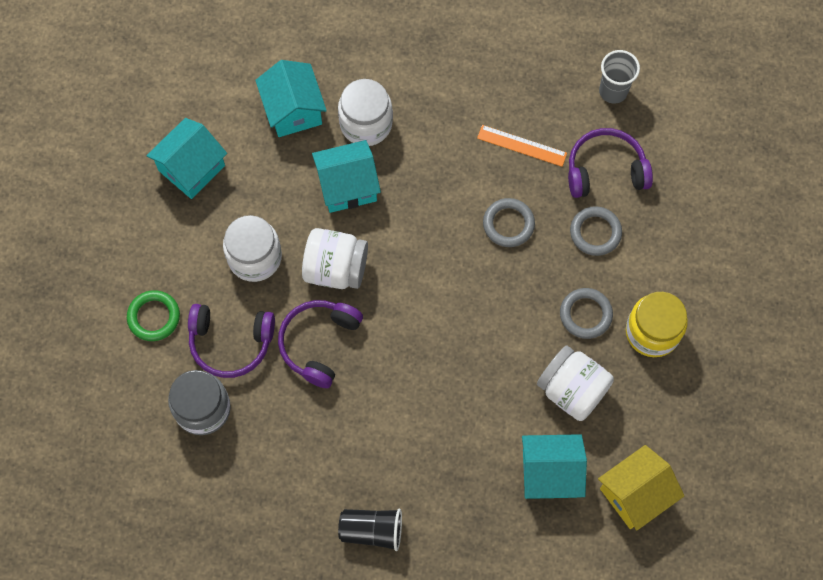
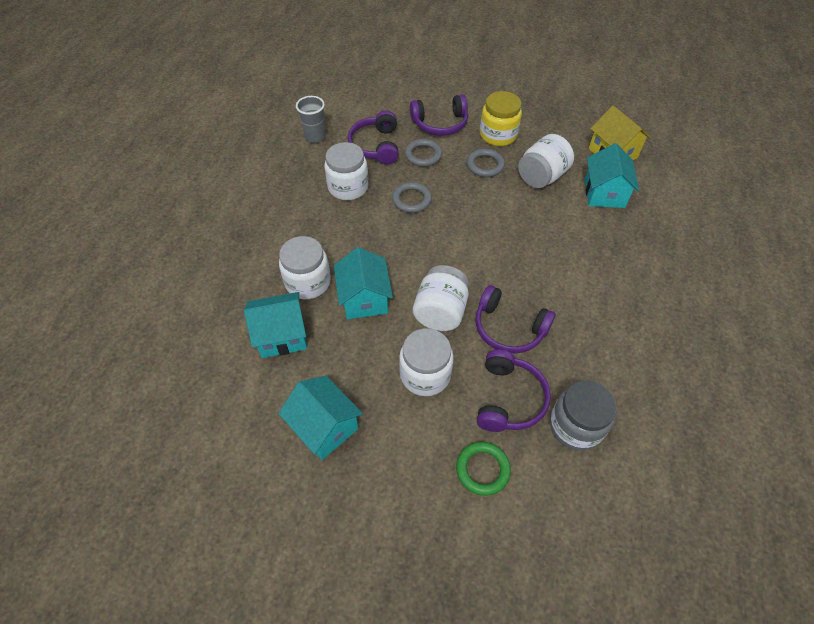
camera: 85 degrees left, 15 degrees down
black cup [338,509,402,551] -> none
orange ruler [477,125,567,167] -> white jar [324,142,369,200]
none -> purple headphones [410,94,468,136]

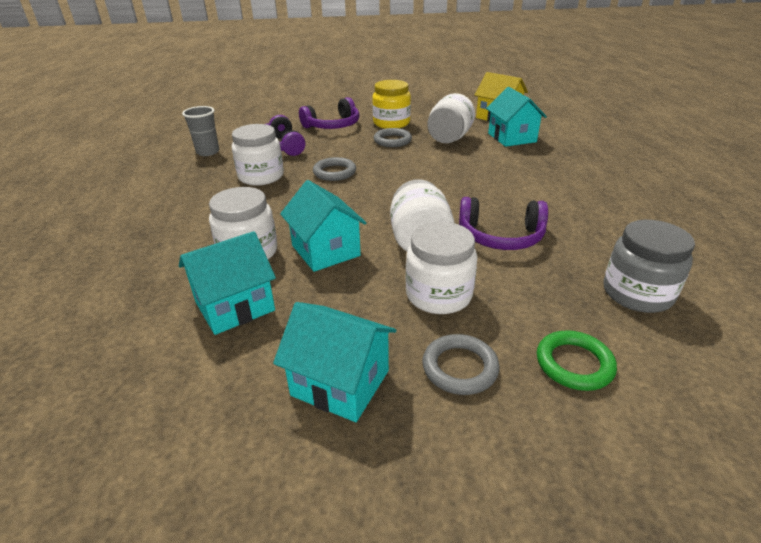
camera: 20 degrees left, 20 degrees down
grey ring [405,139,442,167] -> grey ring moved to [422,334,500,395]
purple headphones [477,349,551,432] -> none

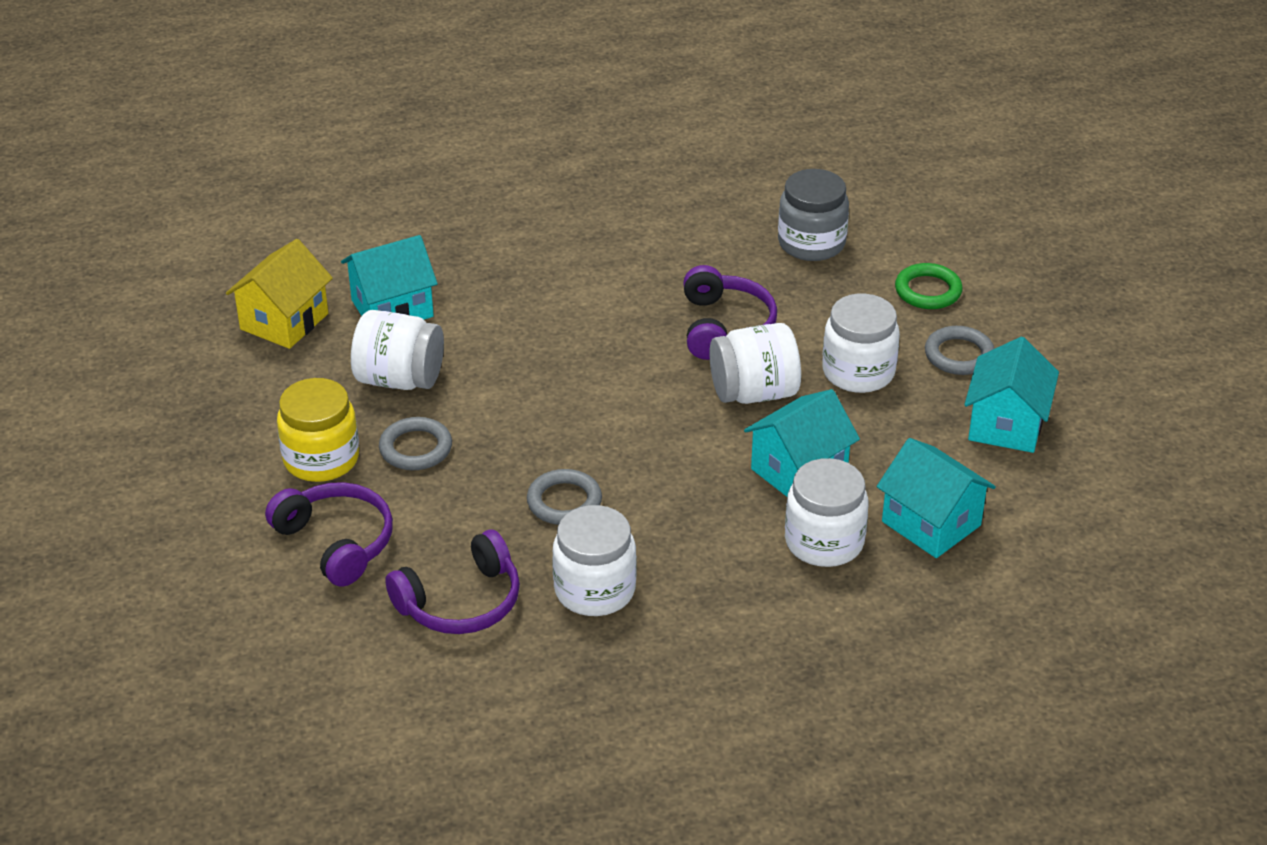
camera: 100 degrees left, 5 degrees up
grey cup [182,106,219,156] -> none

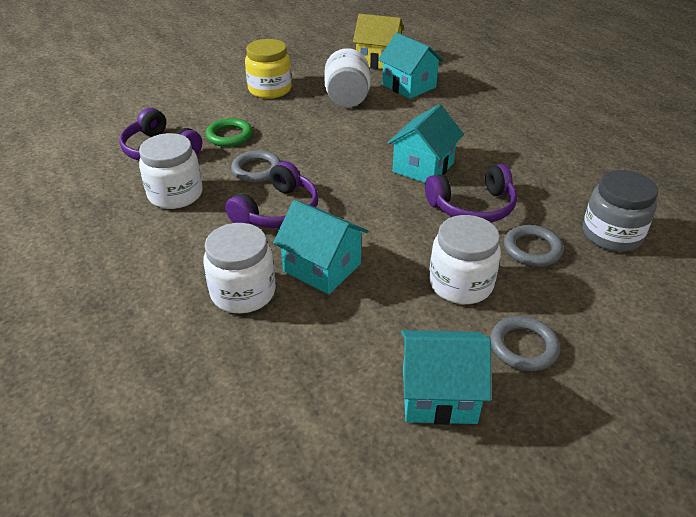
camera: 75 degrees right, 0 degrees up
purple headphones [265,482,393,587] -> purple headphones moved to [225,161,318,228]
grey ring [379,417,452,470] -> grey ring moved to [504,225,564,267]
white jar [709,323,801,404] -> none
turquoise house [877,438,996,558] -> turquoise house moved to [388,104,464,183]
green ring [895,263,963,309] -> green ring moved to [206,118,253,147]

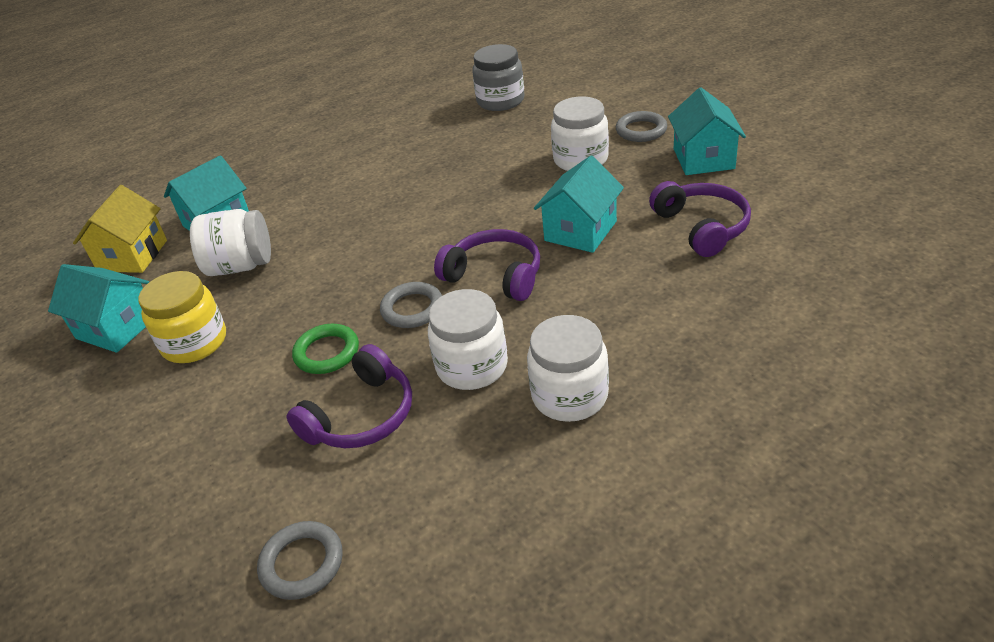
camera: 90 degrees left, 0 degrees up
white jar [203,223,276,313] -> white jar moved to [527,315,609,422]
turquoise house [388,104,464,183] -> turquoise house moved to [48,264,149,353]
purple headphones [425,164,517,222] -> purple headphones moved to [649,181,751,257]
grey ring [504,225,564,267] -> grey ring moved to [257,521,343,600]

